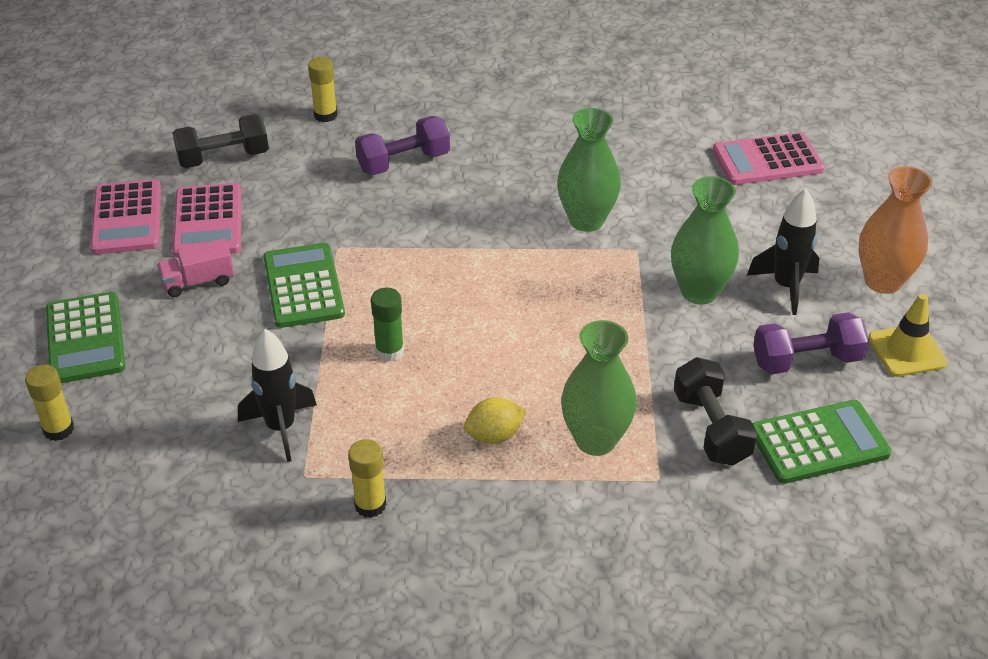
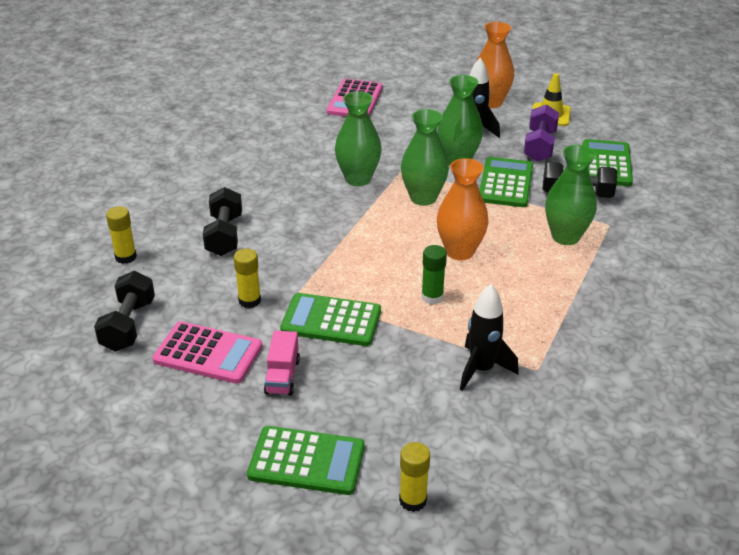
camera: 65 degrees left, 5 degrees down
pink calculator [90,179,161,254] -> none
yellow glue stick [348,439,386,518] -> yellow glue stick moved to [234,248,261,308]
purple dumbbell [355,116,450,175] -> black dumbbell [203,187,242,256]
yellow lemon [464,397,527,444] -> none
none -> green vase [401,109,449,206]
none -> orange vase [437,158,489,260]
none -> green calculator [479,157,533,207]

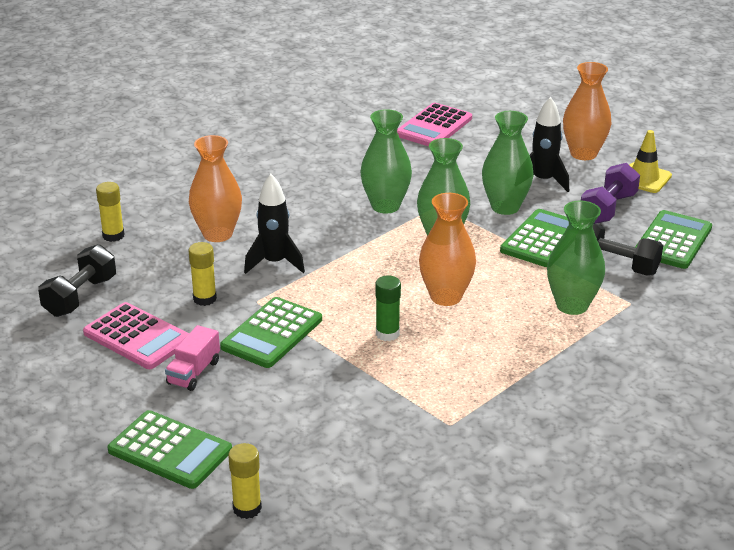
camera: 20 degrees right, 5 degrees down
black dumbbell [203,187,242,256] -> orange vase [189,135,242,242]
green calculator [280,293,381,346] -> green calculator turned 90 degrees counterclockwise [220,297,322,368]
black rocket [460,284,519,391] -> black rocket moved to [244,174,305,274]

